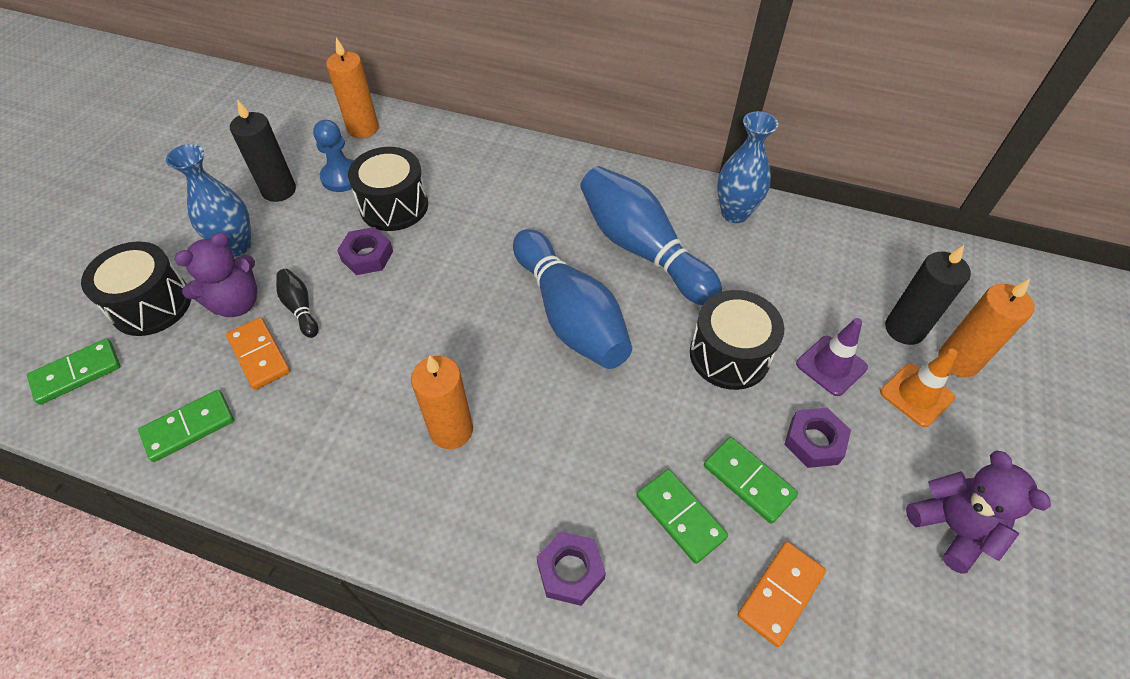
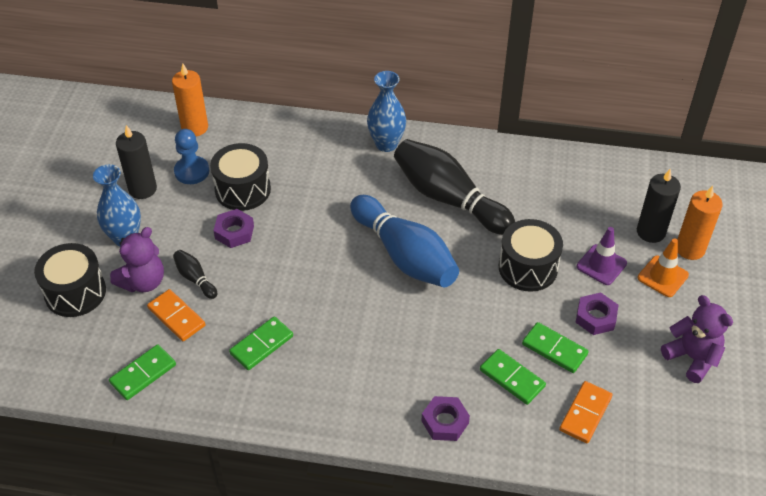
camera: 10 degrees left, 5 degrees down
green domino [27,338,120,405] -> green domino moved to [229,316,293,370]
orange candle [411,355,473,449] -> none
blue bowling pin [580,166,722,305] -> black bowling pin [394,139,515,235]
blue vase [717,111,778,223] -> blue vase moved to [367,71,406,152]

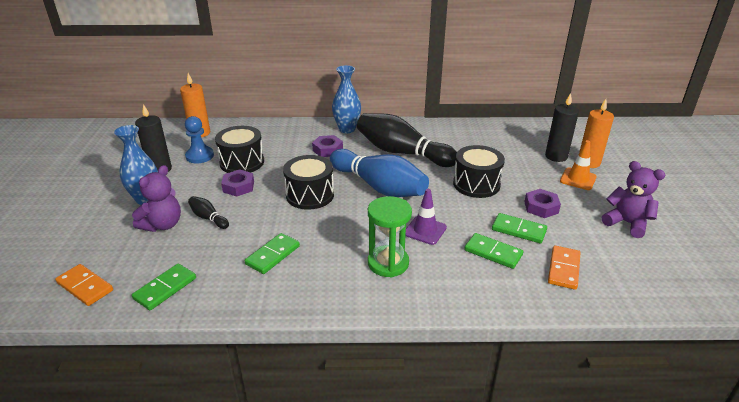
camera: 10 degrees left, 15 degrees down
black drum [34,243,106,317] -> black drum moved to [283,155,334,210]
orange domino [147,289,205,341] -> orange domino moved to [55,264,113,306]
purple nut [422,396,470,441] -> purple nut moved to [312,135,343,157]
purple traffic cone [577,227,627,285] -> purple traffic cone moved to [405,189,447,245]
none -> green hourglass [368,196,412,278]

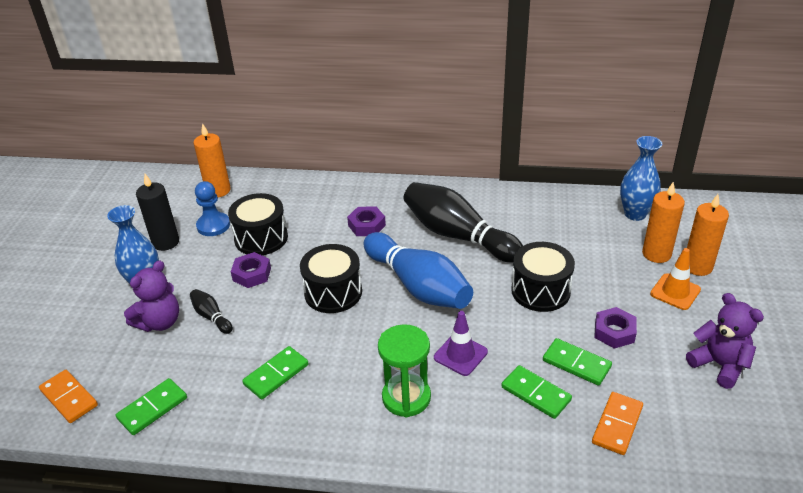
camera: 10 degrees right, 5 degrees up
blue vase [332,65,361,133] -> blue vase moved to [620,136,662,221]
black candle [545,93,579,162] -> orange candle [642,182,685,263]

